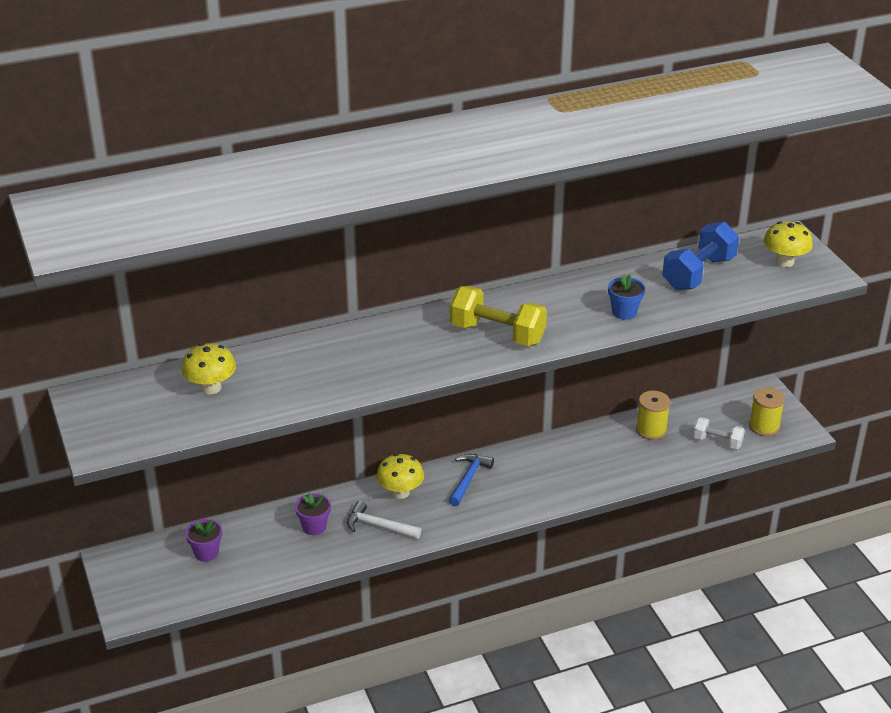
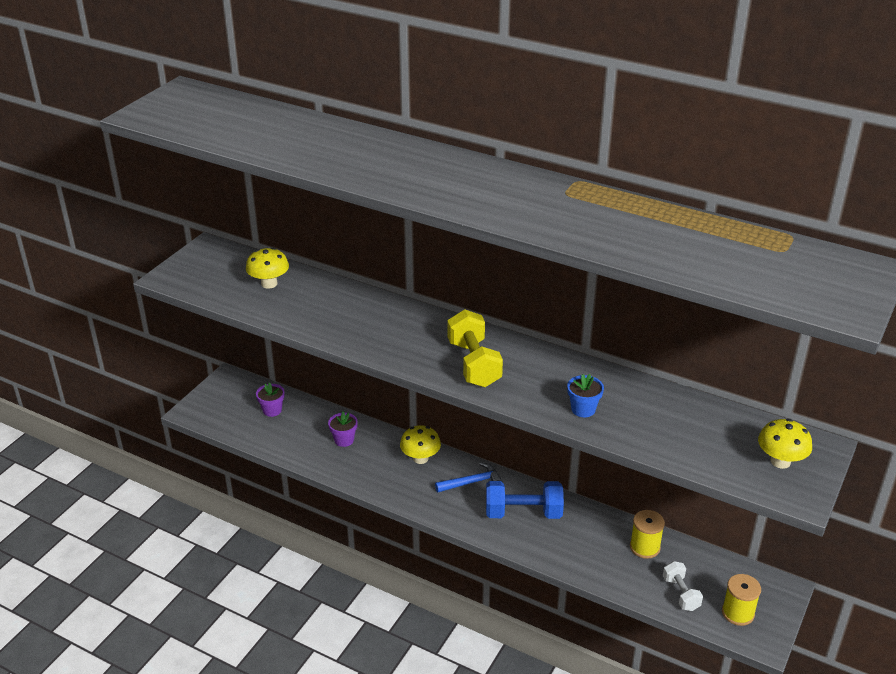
camera: 50 degrees right, 0 degrees up
white hammer [347,501,421,539] -> none
blue dumbbell [662,221,739,291] -> blue dumbbell moved to [486,481,564,519]

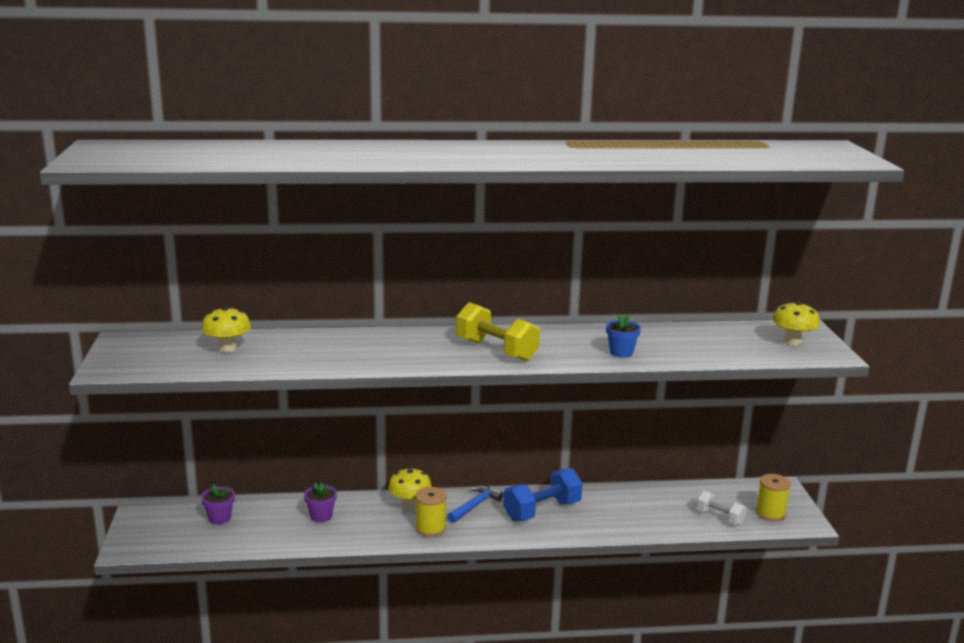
camera: 35 degrees left, 15 degrees down
yellow spool [630,510,665,559] -> yellow spool moved to [415,487,447,537]

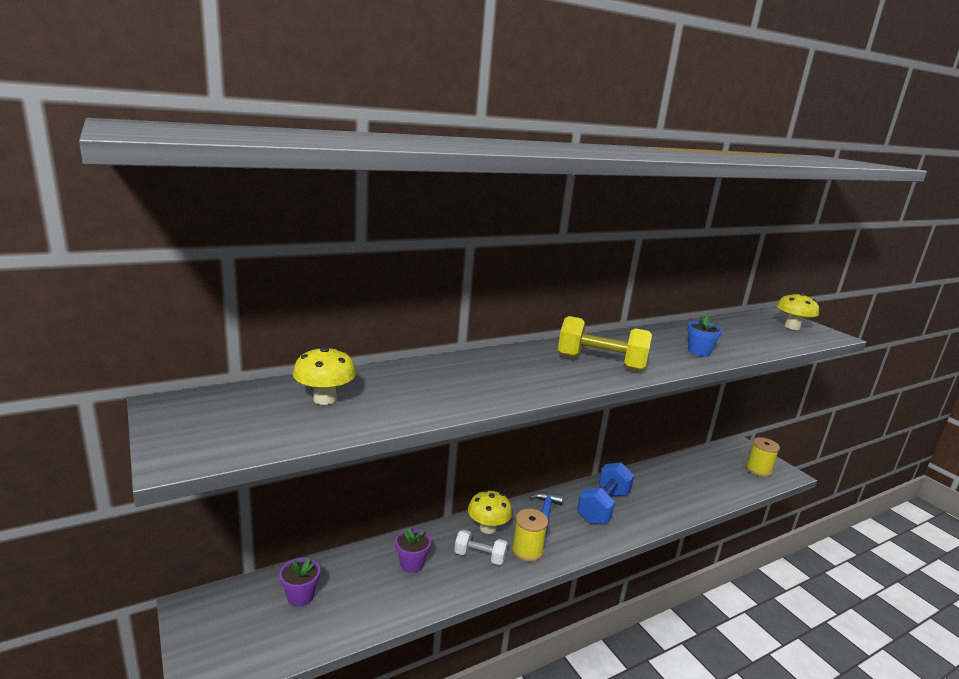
camera: 25 degrees left, 0 degrees up
white dumbbell [696,490,746,525] -> white dumbbell moved to [454,530,508,565]

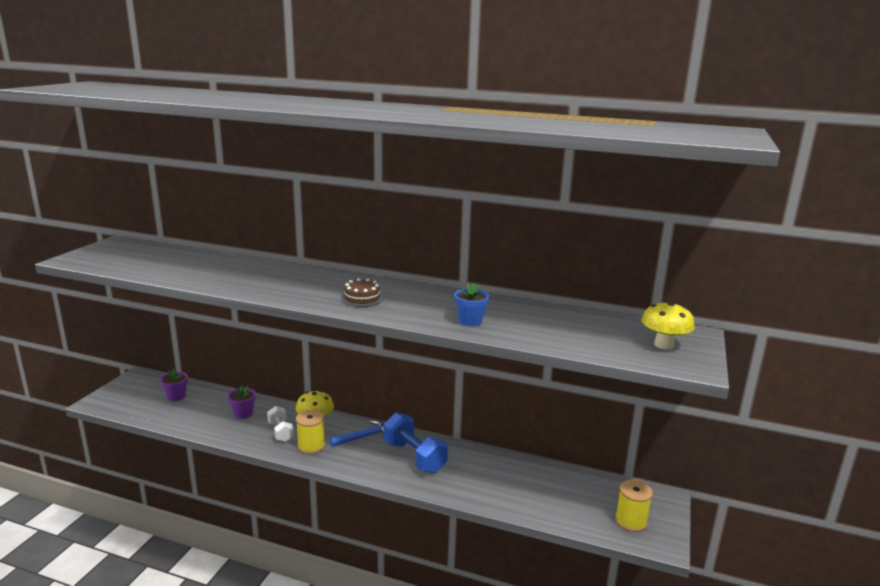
camera: 50 degrees right, 0 degrees up
yellow mushroom [293,347,356,405] -> none
yellow dumbbell [558,316,652,371] -> brown cake [341,278,384,307]
blue dumbbell [577,462,634,524] -> blue dumbbell turned 60 degrees clockwise [383,413,448,473]

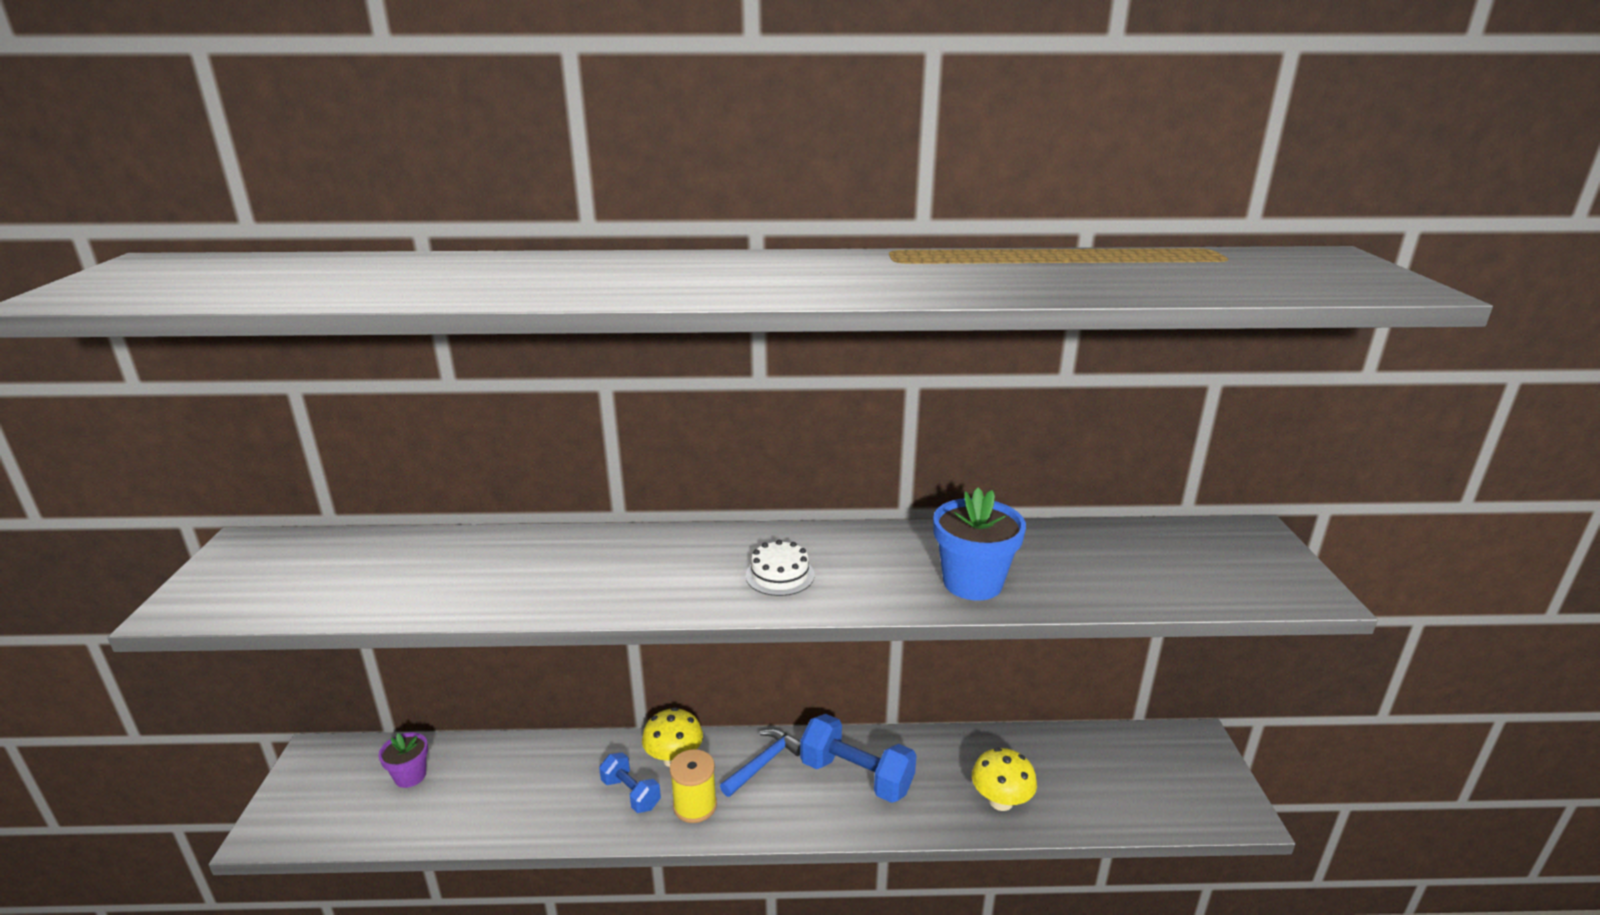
camera: 20 degrees left, 5 degrees up
purple flower pot [228,385,256,419] -> none
white dumbbell [267,406,294,442] -> blue dumbbell [599,752,661,813]
brown cake [341,278,384,307] -> white cake [746,540,814,596]
blue flower pot [454,283,489,326] -> blue flower pot [933,488,1026,600], size x1.65
yellow spool [615,479,653,532] -> none
yellow mushroom [642,301,694,350] -> yellow mushroom moved to [972,747,1037,811]

